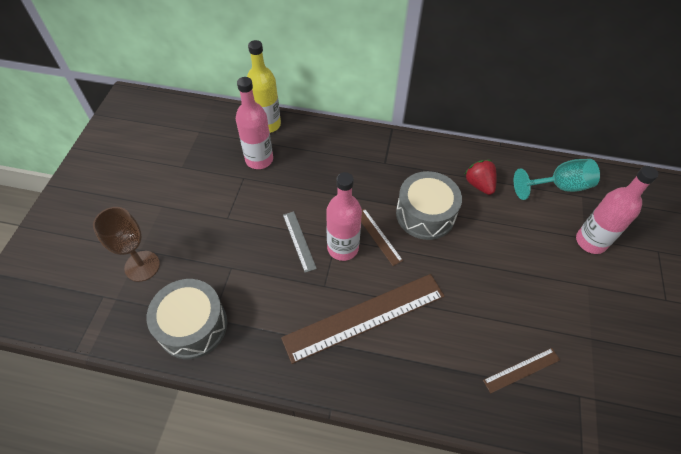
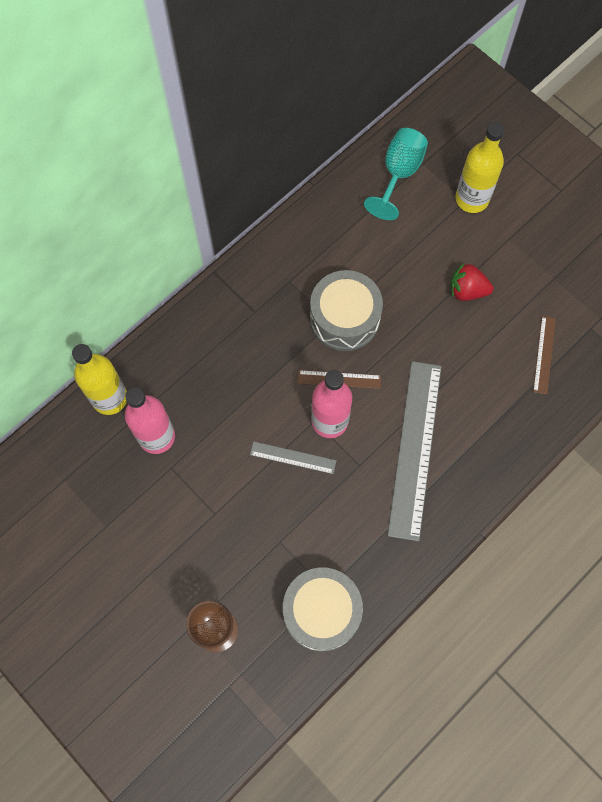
camera: 55 degrees left, 15 degrees up
brown ruler [281,274,445,364] -> grey ruler [388,361,441,541]
red strawberry [464,160,497,195] -> red strawberry moved to [450,263,494,301]
pink bottle [576,166,658,254] -> yellow bottle [455,122,505,213]

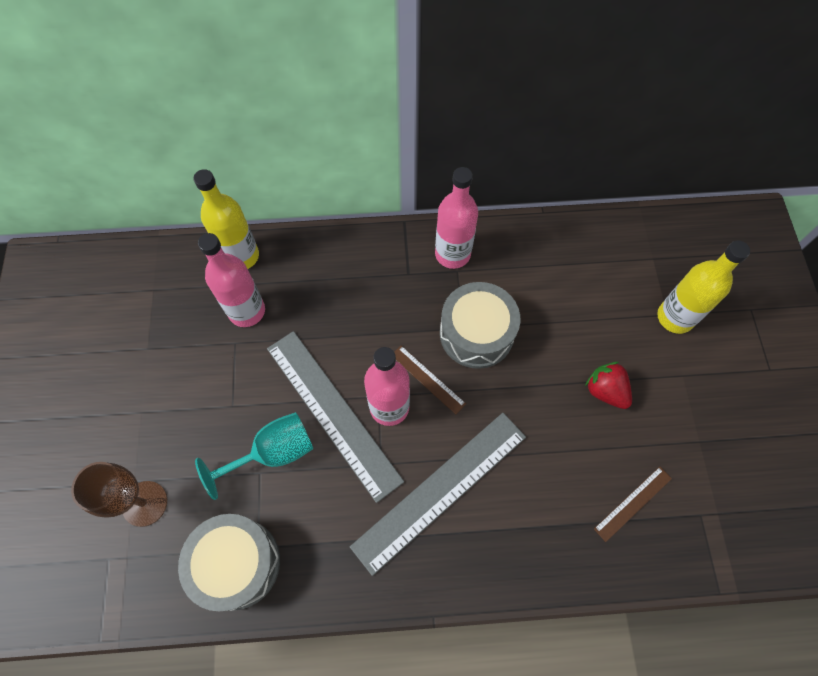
camera: 40 degrees right, 5 degrees down
grey ruler [250,441,337,474] -> grey ruler [267,331,404,503], size x2.14
turquoise goblet [364,128,428,220] -> turquoise goblet moved to [195,412,313,500]
none -> pink bottle [435,167,478,269]

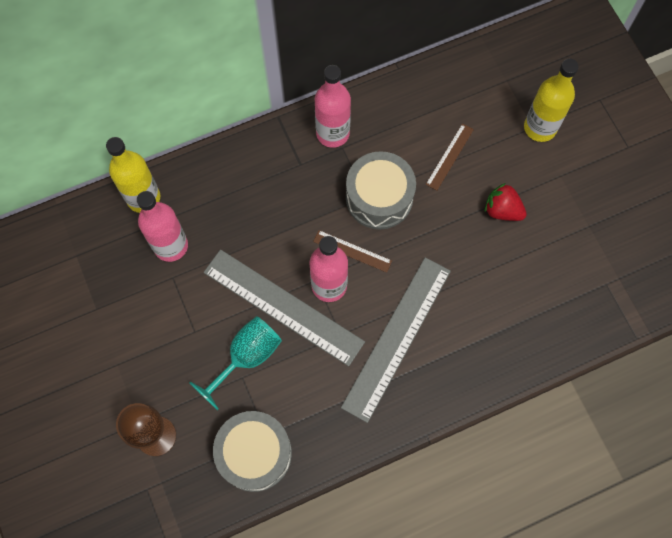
camera: 20 degrees left, 5 degrees up
brown ruler [594,466,672,542] -> brown ruler moved to [426,124,474,191]

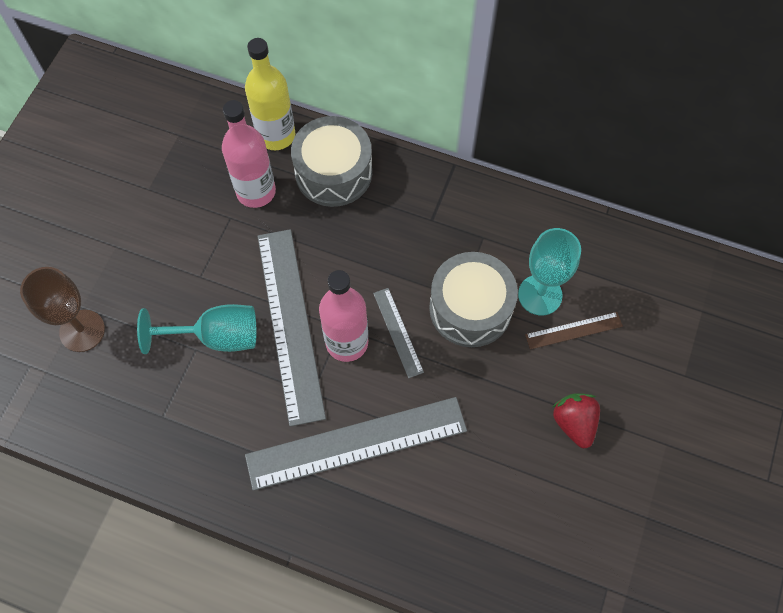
camera: 45 degrees right, 5 degrees down
grey drum [213,411,292,492] -> grey drum moved to [291,116,372,207]
brown ruler [313,230,392,272] -> grey ruler [373,288,424,378]
pink bottle [315,65,351,148] -> none
yellow bottle [524,59,579,142] -> none
none -> turquoise goblet [518,228,581,315]

